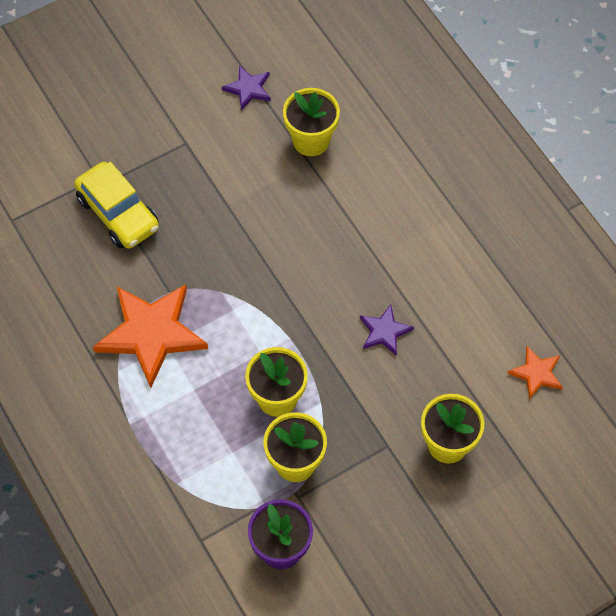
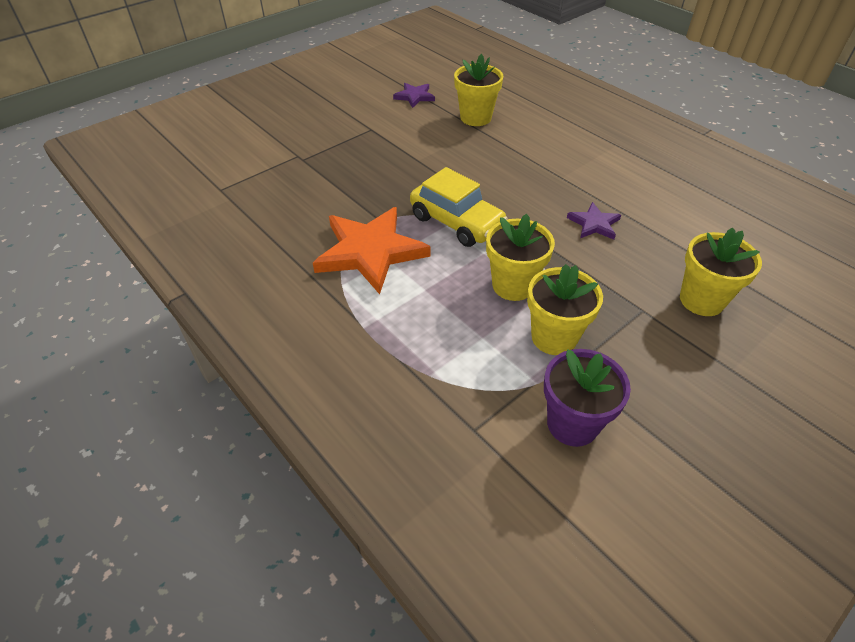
camera: 10 degrees left, 15 degrees down
yellow car [74,162,159,249] -> yellow car moved to [410,167,508,247]
orange star [507,346,563,399] -> none

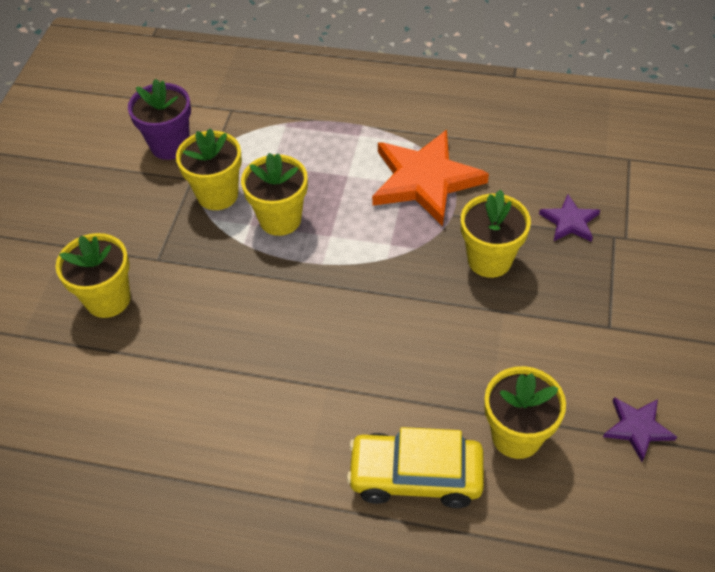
camera: 145 degrees right, 5 degrees up
yellow car [410,167,508,247] -> yellow car moved to [347,427,484,508]
purple star [567,202,621,240] -> purple star moved to [539,194,600,242]
none -> yellow flower pot [461,190,531,278]

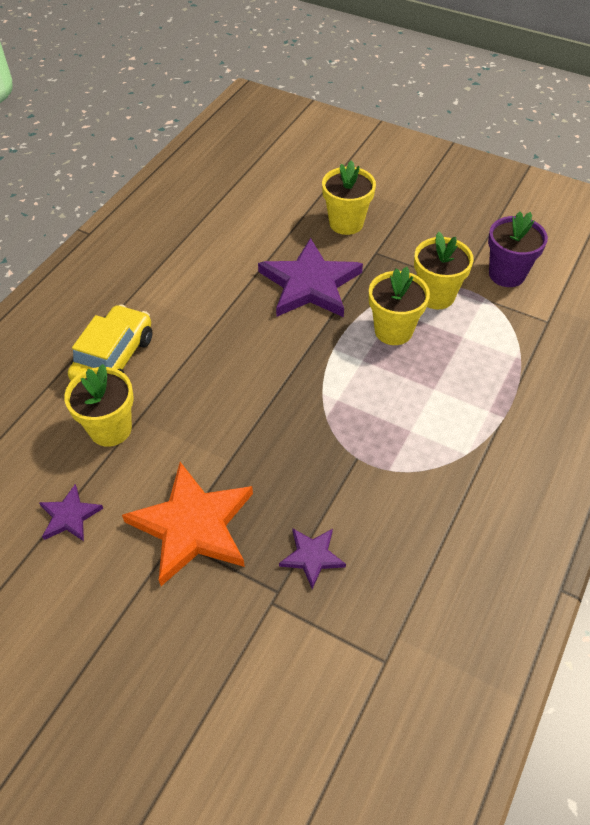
camera: 105 degrees right, 0 degrees up
orange star [372,130,489,226] -> orange star moved to [122,462,253,586]
yellow flower pot [461,190,531,278] -> none
none -> purple star [258,238,363,317]

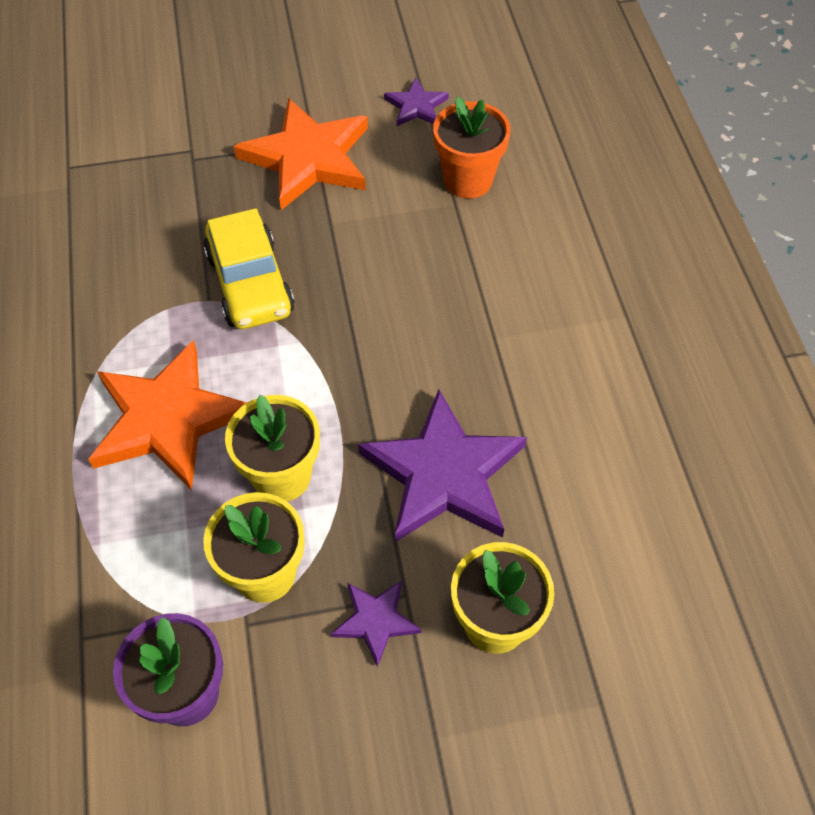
camera: 140 degrees right, 5 degrees up
yellow flower pot [64,364,134,447] -> orange flower pot [433,96,511,199]
yellow car [68,304,152,381] -> yellow car moved to [203,208,294,329]
purple star [279,528,346,589] -> purple star moved to [331,580,421,667]
none -> orange star [88,340,247,490]

